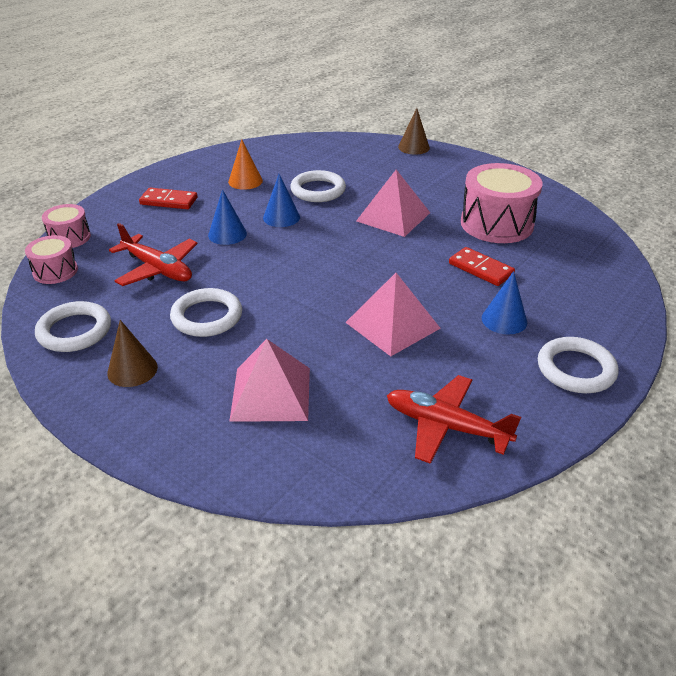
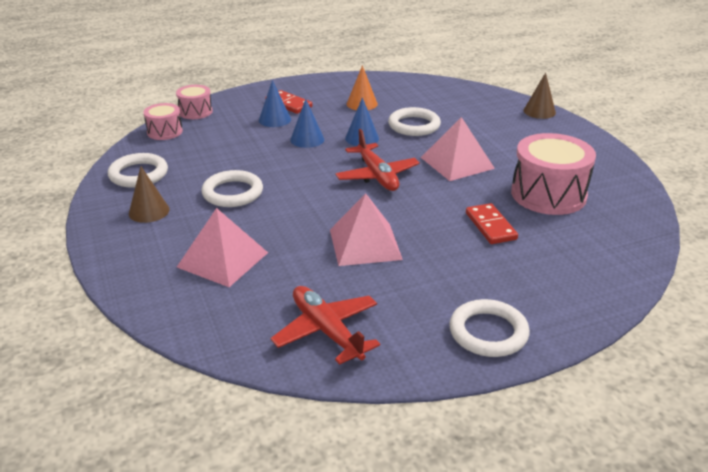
camera: 30 degrees right, 5 degrees down
red plane [109,223,198,286] -> red plane moved to [335,129,420,191]
blue cone [481,271,527,334] -> blue cone moved to [259,80,291,127]

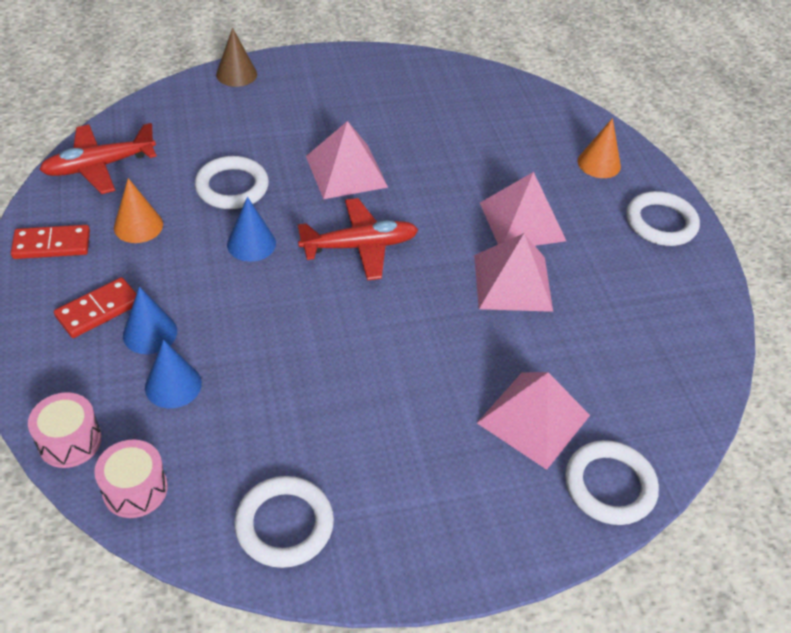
camera: 85 degrees left, 15 degrees up
brown cone [129,166,170,223] -> none
white ring [201,170,263,207] -> white ring moved to [565,440,659,525]
red plane [271,286,380,365] -> red plane moved to [39,123,157,194]
blue cone [290,99,324,148] -> blue cone moved to [145,340,202,408]
red domino [466,203,518,244] -> red domino moved to [11,225,90,259]
pink drum [511,133,596,215] -> none
none -> pink pyramid [480,172,566,246]
none -> orange cone [578,118,621,178]

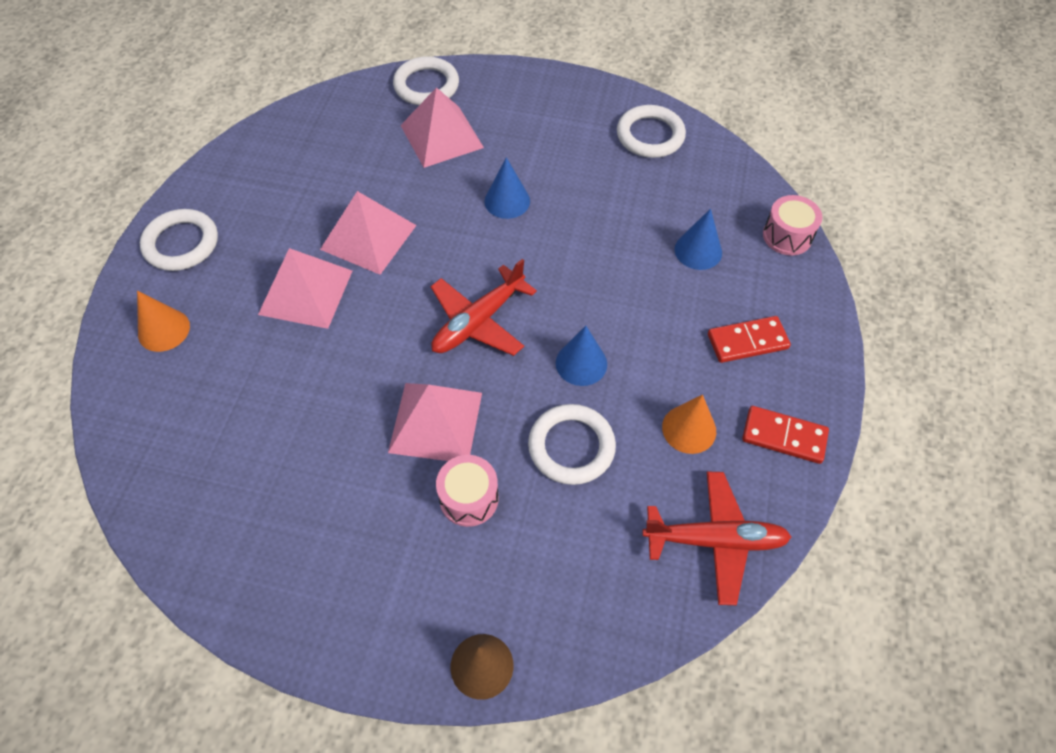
camera: 150 degrees left, 10 degrees up
pink drum [94,440,168,518] -> pink drum moved to [436,455,499,527]
blue cone [123,286,177,354] -> blue cone moved to [484,157,530,219]
red plane [298,198,418,281] -> red plane turned 60 degrees counterclockwise [431,259,537,356]

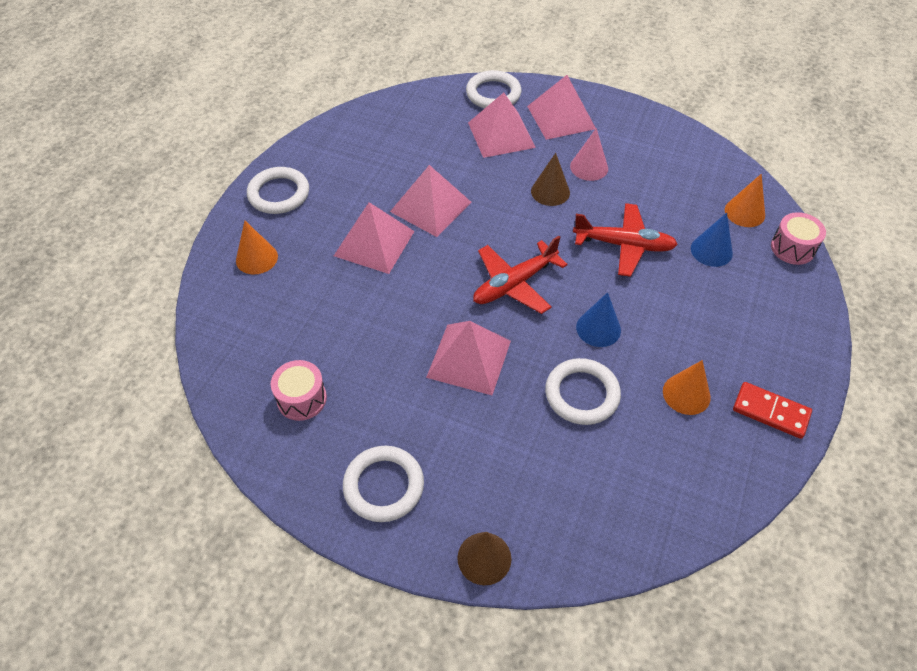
camera: 10 degrees right, 5 degrees down
pink drum [436,455,499,527] -> pink drum moved to [271,360,327,421]
blue cone [484,157,530,219] -> brown cone [531,153,570,206]
white ring [617,105,686,158] -> white ring moved to [343,446,424,522]
red plane [642,472,791,605] -> red plane moved to [573,203,678,277]
red domino [708,316,791,363] -> none
none -> pink pyramid [527,75,596,140]
none -> pink cone [570,128,608,181]
none -> orange cone [725,174,765,227]

